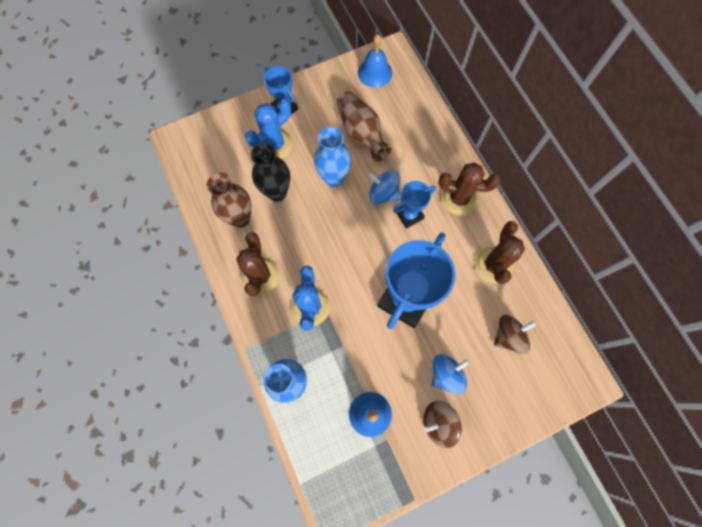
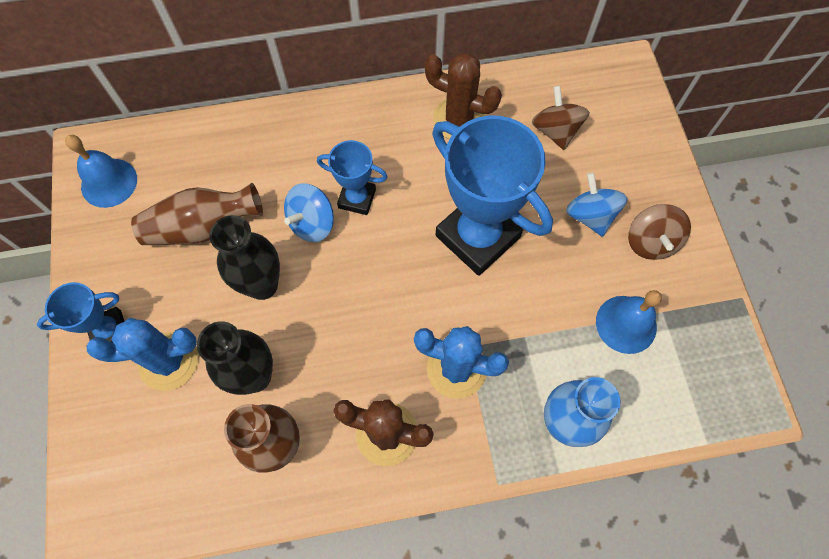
camera: 75 degrees left, 5 degrees down
blue cactus [245,99,292,159] -> blue cactus turned 75 degrees counterclockwise [87,318,199,391]
blue vase [314,127,351,187] -> black vase [210,215,280,300]
blue trophy [393,181,436,229] -> blue trophy turned 60 degrees counterclockwise [317,140,388,215]
brown cactus [438,162,501,215] -> none

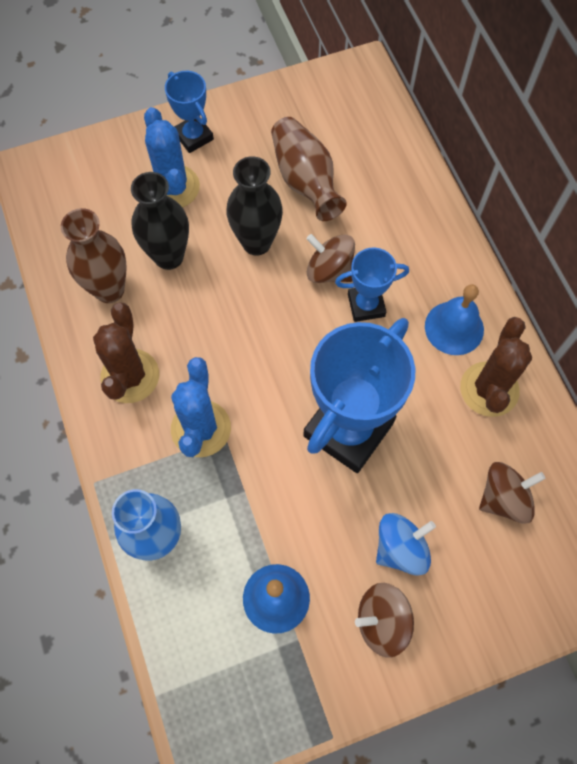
camera: 80 degrees right, 0 degrees up
blue bell [65,135,137,208] -> blue bell moved to [425,284,484,355]
blue spinning top [284,183,334,242] -> brown spinning top [307,234,355,283]
blue trophy [317,140,388,215] -> blue trophy turned 75 degrees clockwise [335,247,409,322]

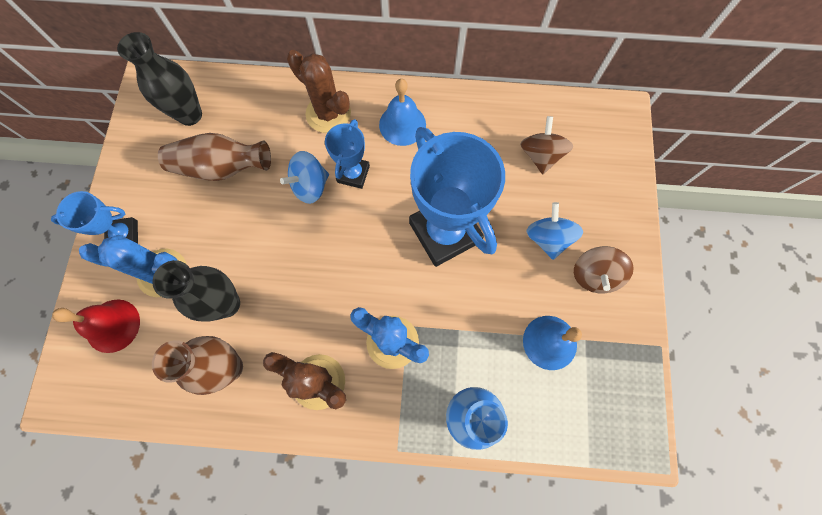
camera: 65 degrees left, 5 degrees up
black vase [226,156,283,256] -> black vase moved to [117,32,202,126]
brown spinning top [307,234,355,283] -> blue spinning top [280,151,329,204]
brown cactus [460,317,532,417] -> brown cactus moved to [287,50,351,133]
none -> red bell [52,299,140,353]

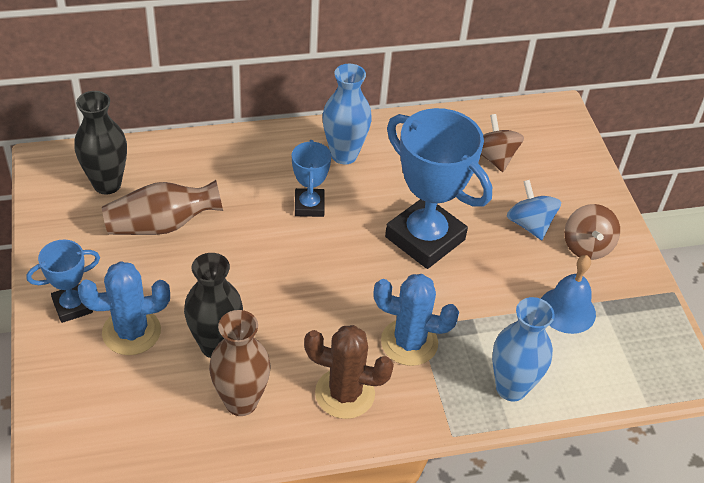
camera: 20 degrees left, 25 degrees down
red bell [52,299,140,353] -> none
blue spinning top [280,151,329,204] -> none
brown cactus [287,50,351,133] -> none
blue bell [379,79,426,146] -> blue vase [322,64,372,165]

